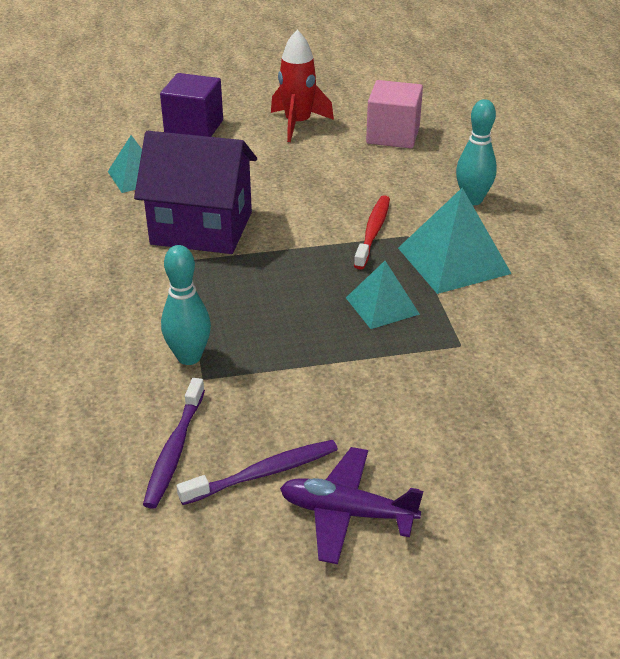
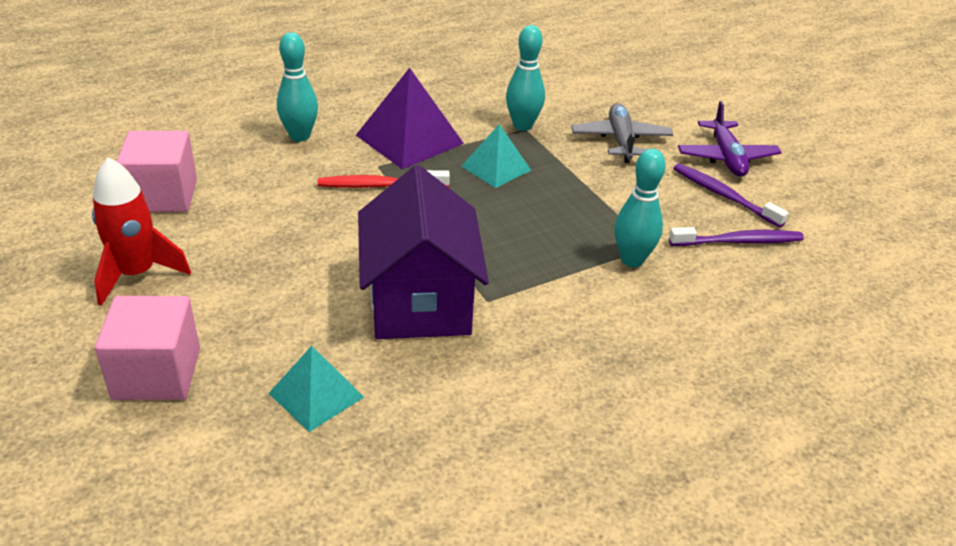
camera: 110 degrees left, 0 degrees up
purple cube [160,73,223,137] -> pink cube [95,296,200,400]
turquoise pyramid [398,188,512,294] -> purple pyramid [356,68,464,169]
none -> turquoise bowling pin [506,25,545,131]
none -> grey plane [571,103,673,163]

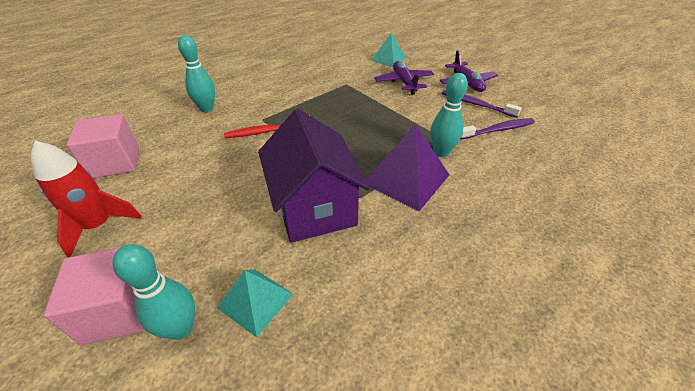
camera: 10 degrees left, 5 degrees up
purple pyramid [356,68,464,169] -> purple pyramid moved to [366,124,450,211]
turquoise pyramid [462,124,531,188] -> turquoise pyramid moved to [371,33,406,67]
turquoise bowling pin [506,25,545,131] -> turquoise bowling pin moved to [112,244,195,340]
grey plane [571,103,673,163] -> purple plane [374,61,434,95]

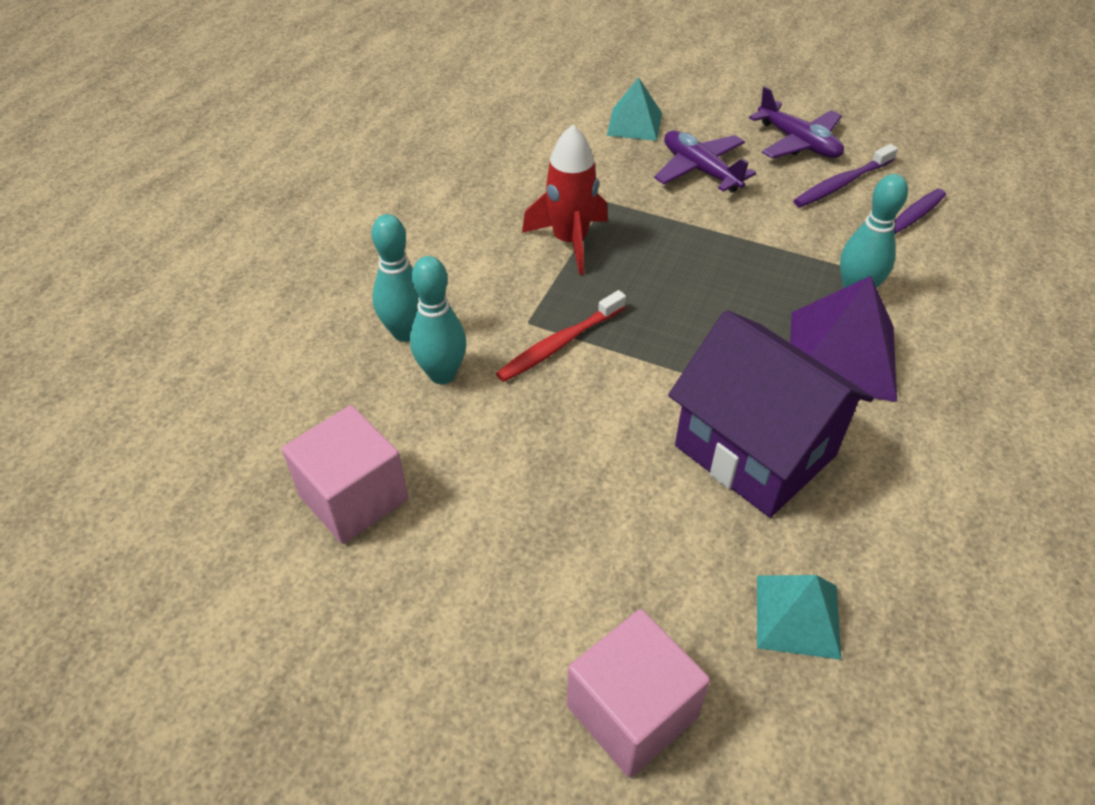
camera: 25 degrees left, 5 degrees up
red rocket [30,141,142,257] -> red rocket moved to [522,125,608,275]
turquoise bowling pin [112,244,195,340] -> turquoise bowling pin moved to [410,256,466,384]
purple toothbrush [441,90,522,118] -> purple toothbrush turned 45 degrees counterclockwise [793,144,898,207]

